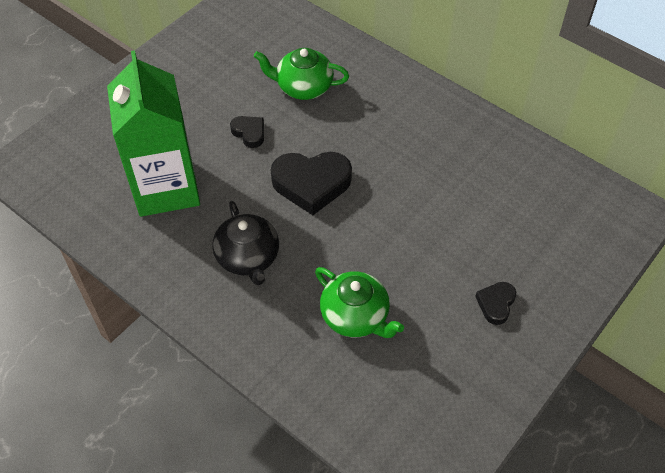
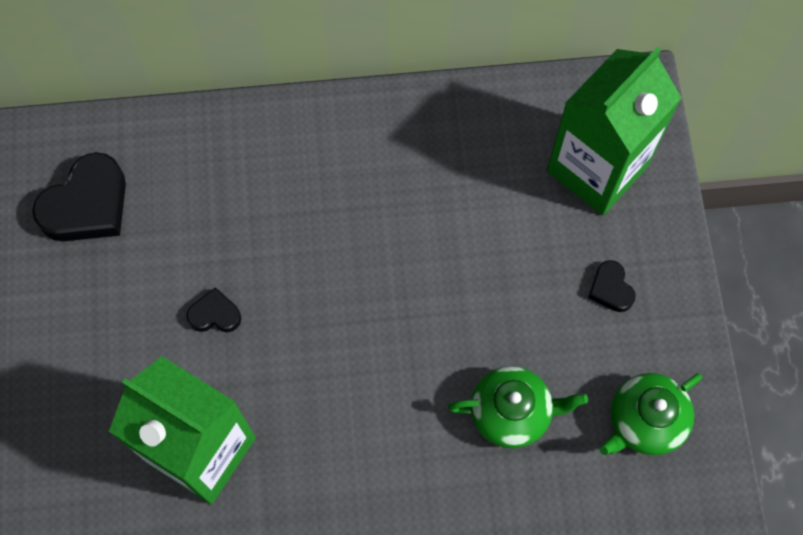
camera: 45 degrees left, 15 degrees up
black teapot [212,201,279,285] -> none
green teapot [254,48,349,100] -> green teapot moved to [600,373,702,456]
black heart [271,152,352,215] -> black heart moved to [32,152,126,241]
none -> green carton [547,47,681,215]

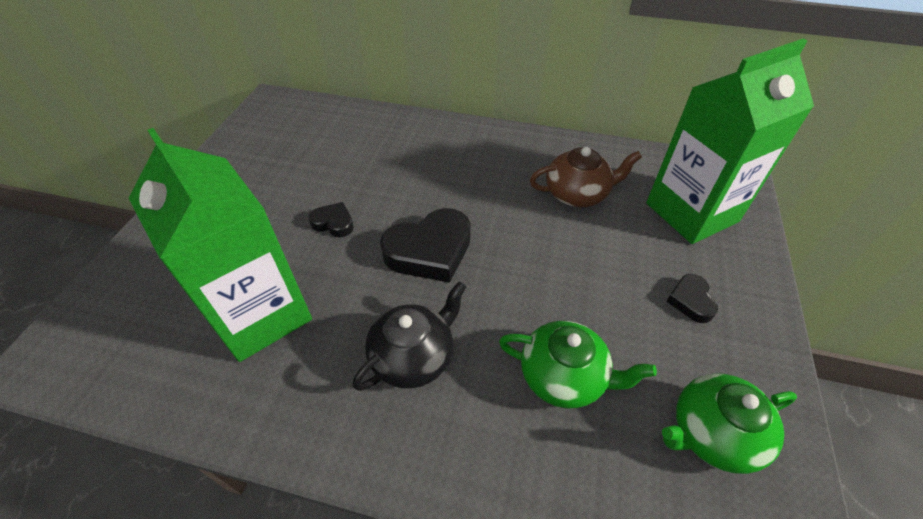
camera: 20 degrees right, 20 degrees down
black heart [32,152,126,241] -> black heart moved to [380,208,471,283]
none -> black teapot [353,281,466,391]
none -> brown teapot [530,147,642,207]

